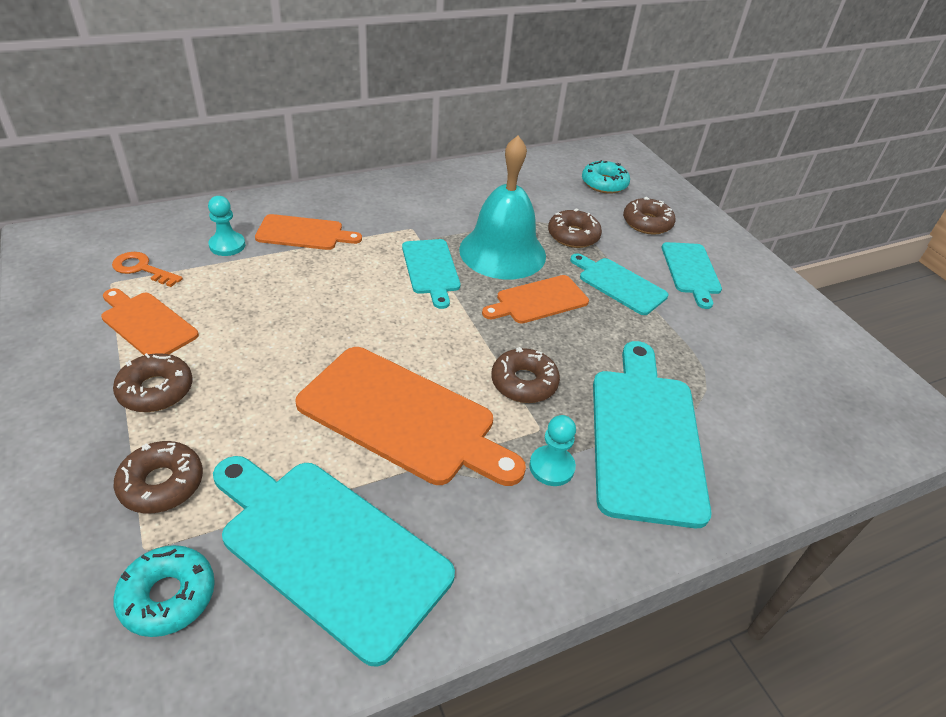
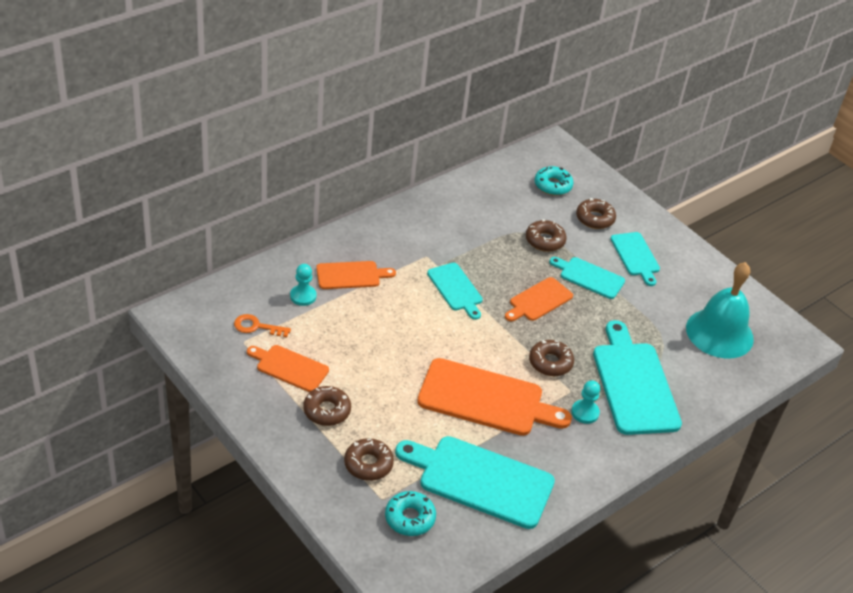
camera: 15 degrees left, 0 degrees up
turquoise bell [459,136,546,279] -> turquoise bell moved to [686,262,754,359]

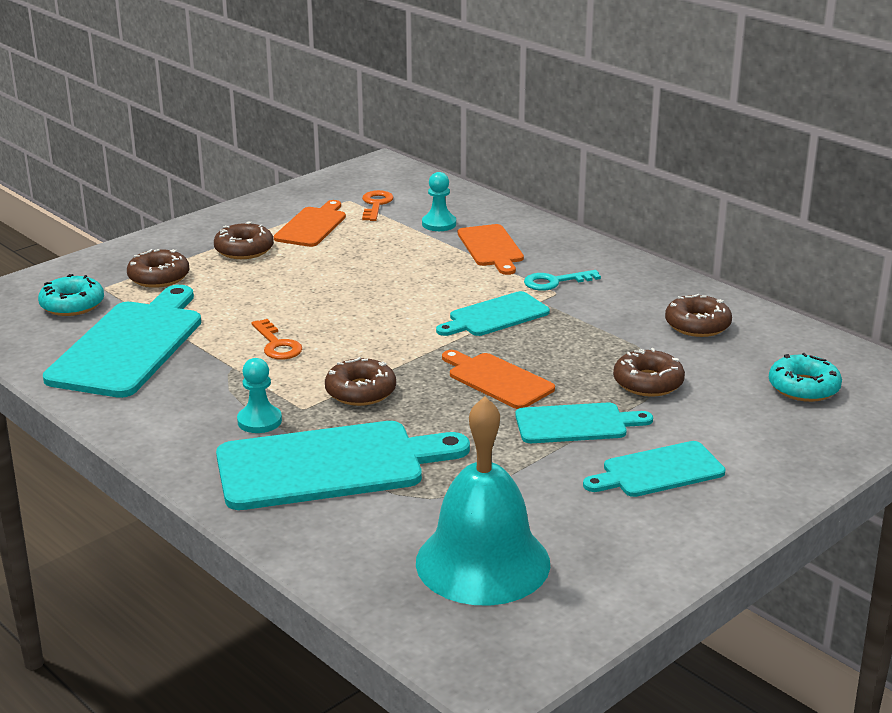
camera: 90 degrees right, 15 degrees down
orange cutting board [417,358,572,436] -> orange key [252,319,302,360]
turquoise cutting board [549,257,625,299] -> turquoise cutting board turned 60 degrees clockwise [515,402,653,443]
brown donut [576,198,616,229] -> brown donut moved to [665,294,732,337]
none -> turquoise key [524,270,601,291]

